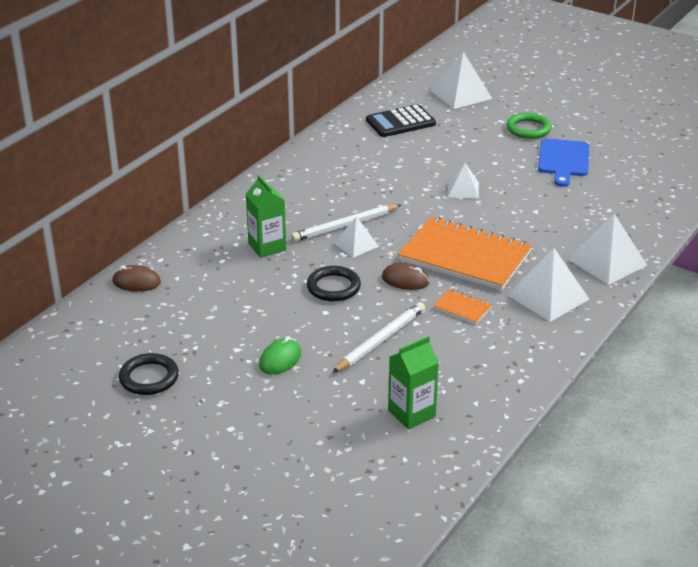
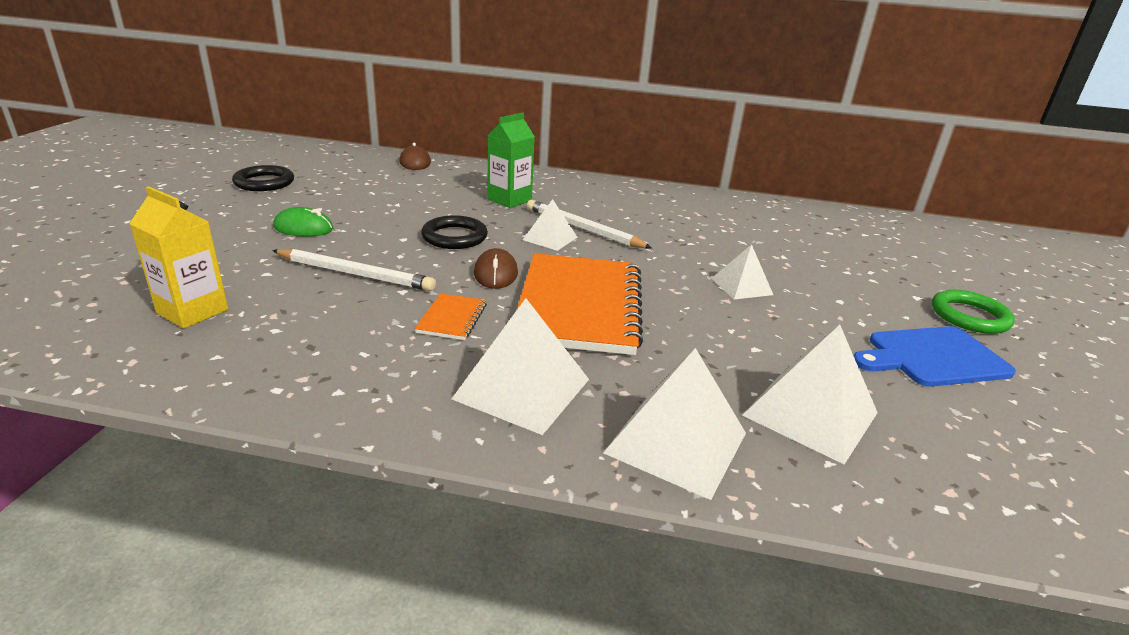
camera: 65 degrees right, 5 degrees down
black calculator [366,104,436,137] -> none
green carton [388,336,439,429] -> yellow carton [129,186,228,329]
white pyramid [430,52,492,109] -> white pyramid moved to [742,325,878,465]

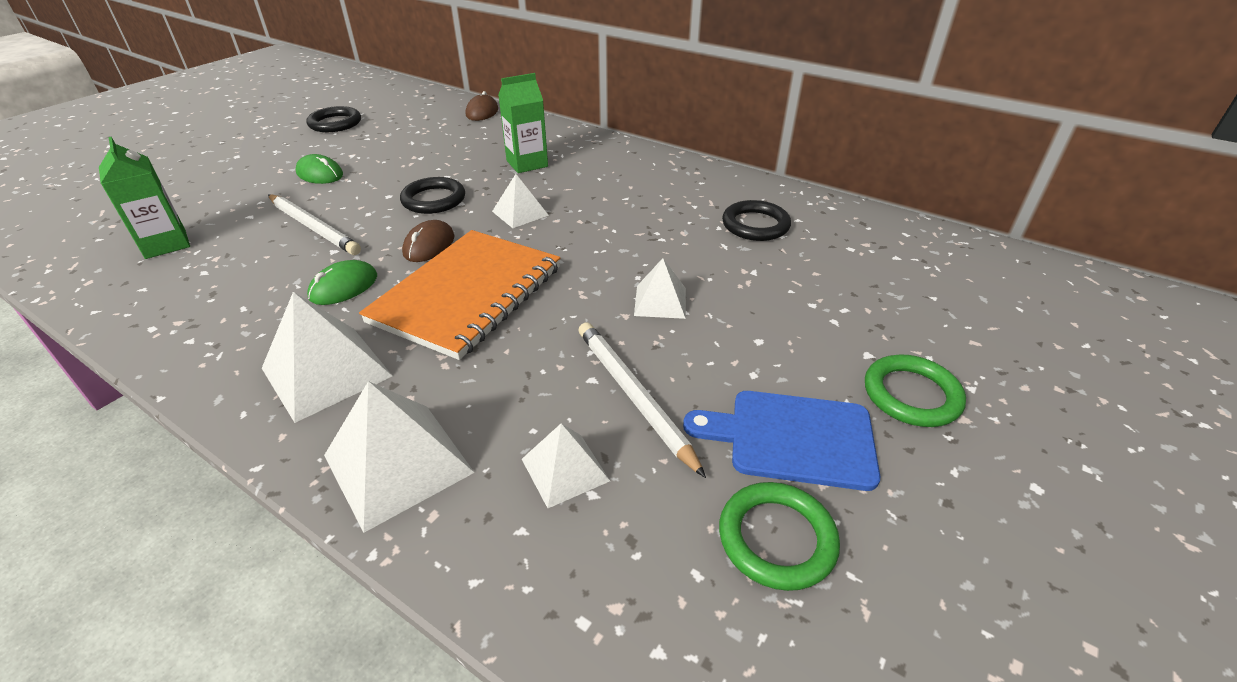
camera: 25 degrees right, 10 degrees up
yellow carton [129,186,228,329] -> green carton [99,137,190,259]
orange notebook [415,293,487,340] -> green mouse [307,260,377,305]
white pencil [527,200,652,248] -> white pencil moved to [579,322,706,478]
white pyramid [742,325,878,465] -> white pyramid [522,423,610,508], size x0.60
none -> green ring [719,482,840,591]
none -> black ring [722,200,791,241]

